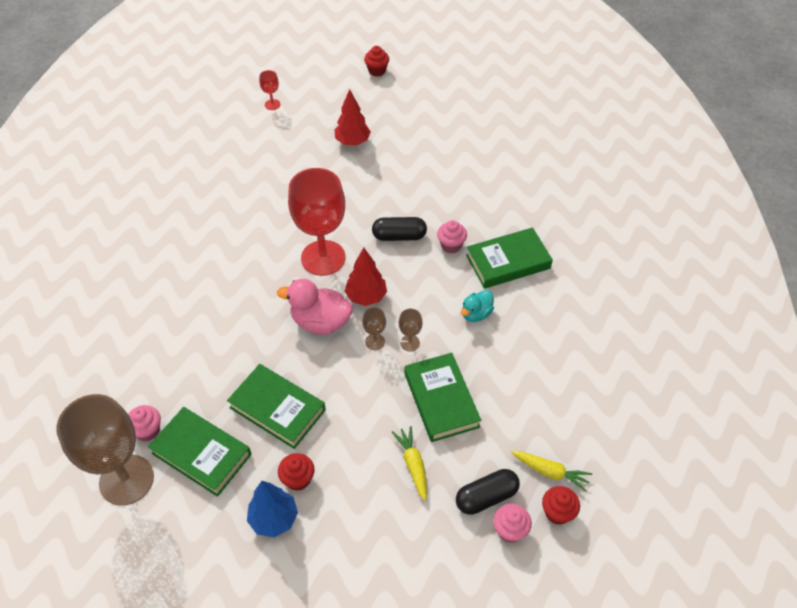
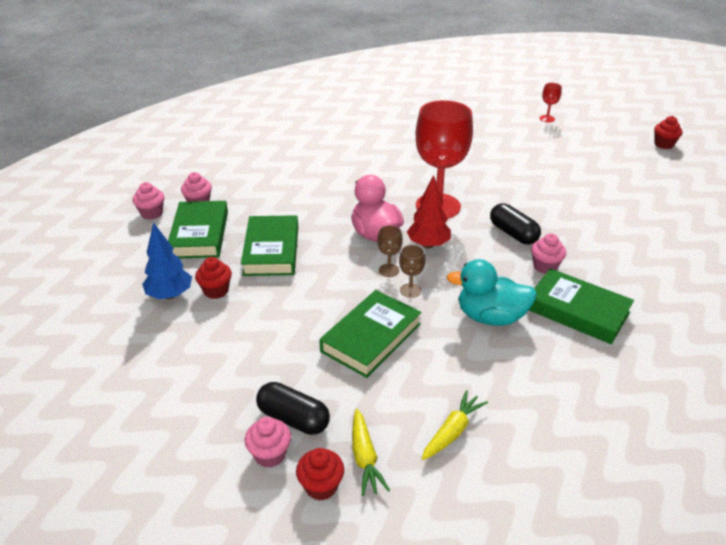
camera: 55 degrees right, 15 degrees down
brown goblet [56,394,154,506] -> pink cupcake [132,182,164,220]
red tree [335,89,371,146] -> none
yellow carrot [392,426,427,501] -> yellow carrot moved to [422,390,488,460]
turquoise duck [461,290,494,322] -> turquoise duck [447,259,537,326], size x1.67

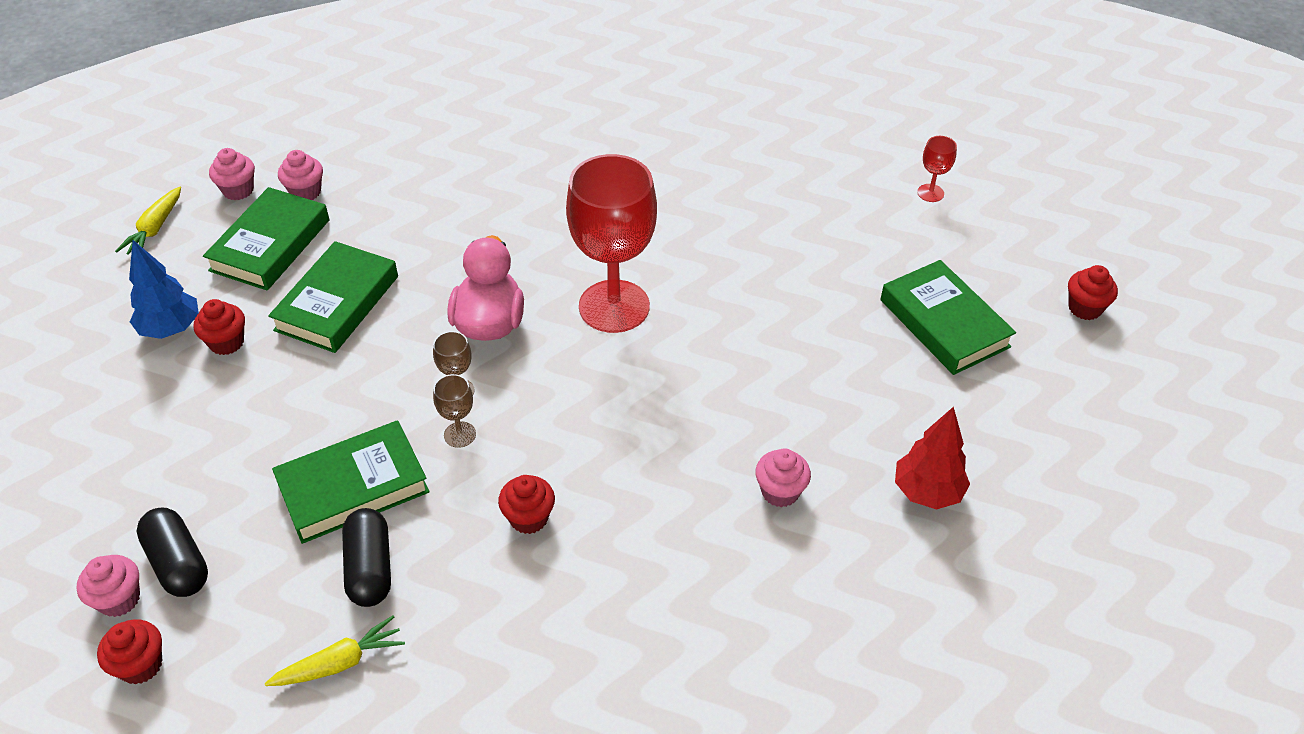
camera: 25 degrees right, 10 degrees up
yellow carrot [352,409,390,496] -> yellow carrot moved to [115,187,181,255]
red tree [407,175,451,249] -> red tree moved to [895,407,970,509]
turquoise duck [447,259,537,326] -> red cupcake [498,475,555,534]
black capsule [490,203,541,244] -> black capsule moved to [342,508,391,607]
green book [529,268,634,344] -> green book moved to [881,260,1016,375]
pink cupcake [531,233,566,274] -> pink cupcake moved to [755,449,811,507]

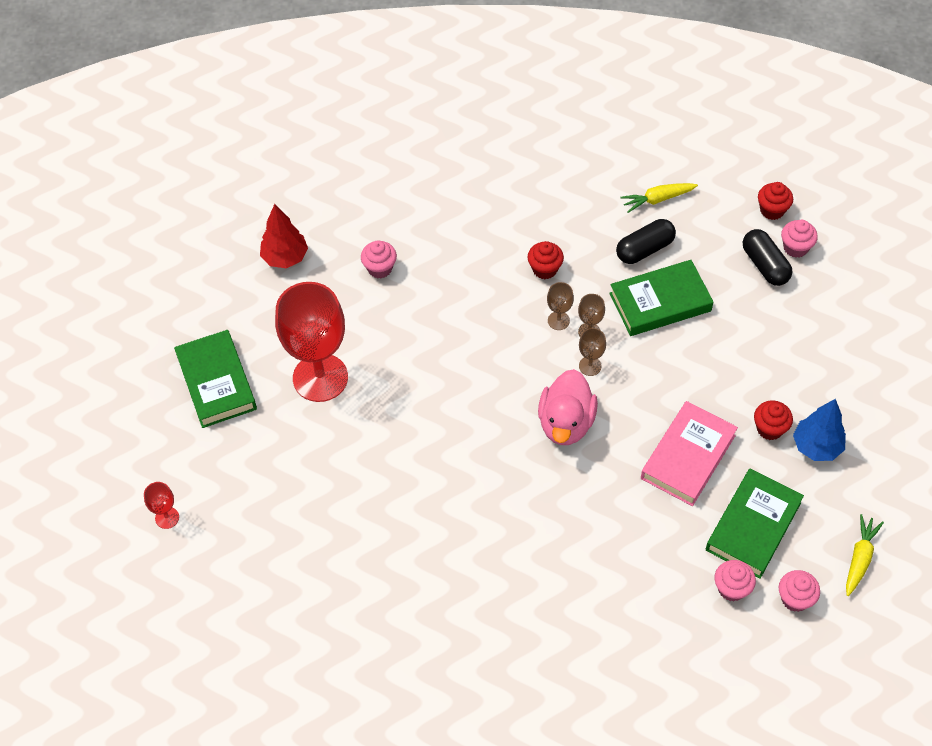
camera: 170 degrees left, 10 degrees up
green book [268,241,398,353] -> pink book [641,401,738,506]
black capsule [342,508,391,607] -> black capsule turned 60 degrees clockwise [616,219,676,264]
red goblet [566,154,657,333] -> red goblet moved to [275,282,348,402]
red cupcake [1068,265,1118,320] -> none
none -> brown goblet [547,282,574,330]

